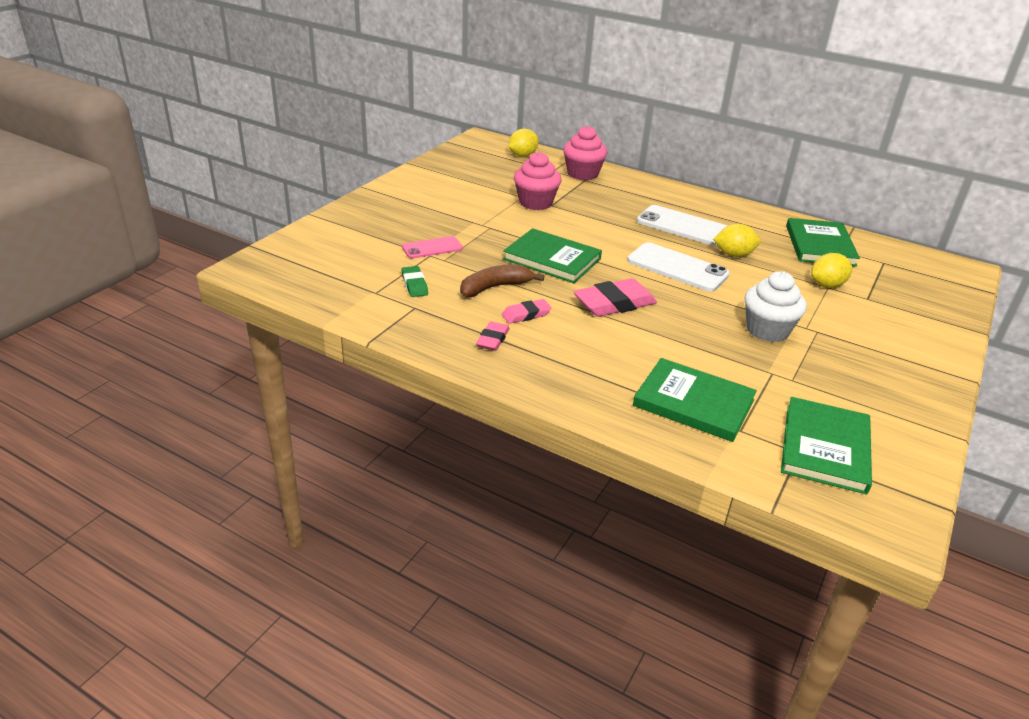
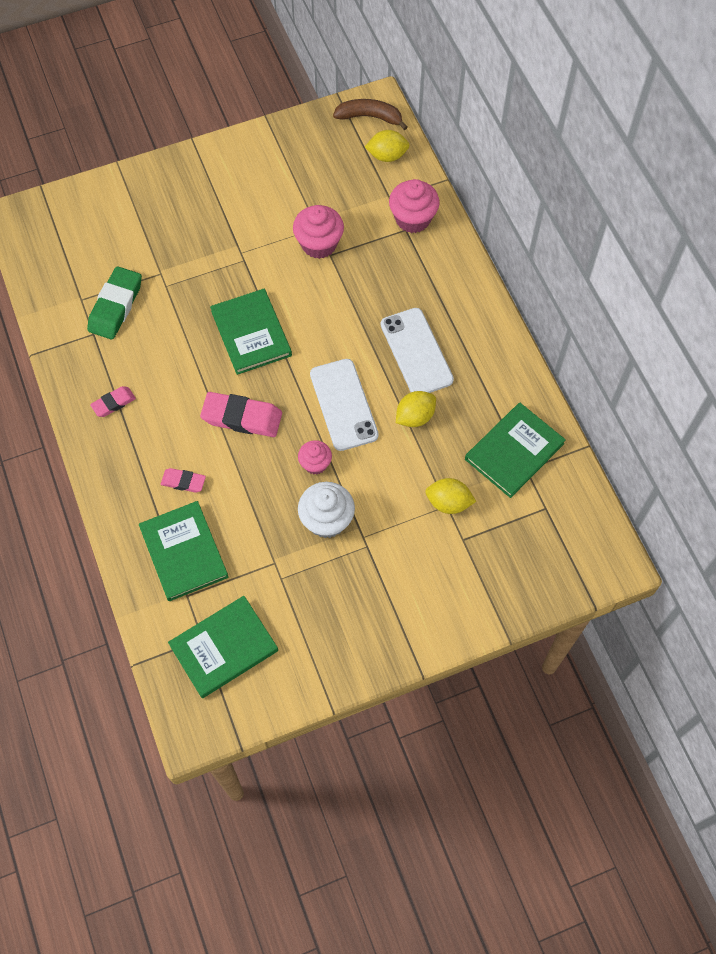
camera: 40 degrees right, 30 degrees up
green eraser [401,266,428,297] -> green eraser [87,266,142,339], size x1.80
pink phone [402,236,463,259] -> none
brown banana [460,264,544,297] -> brown banana moved to [333,99,408,130]
pink eraser [502,299,551,324] -> pink eraser moved to [161,468,206,493]
yellow lemon [713,224,760,257] -> yellow lemon turned 75 degrees counterclockwise [396,391,436,427]
none -> pink cupcake [298,440,332,475]

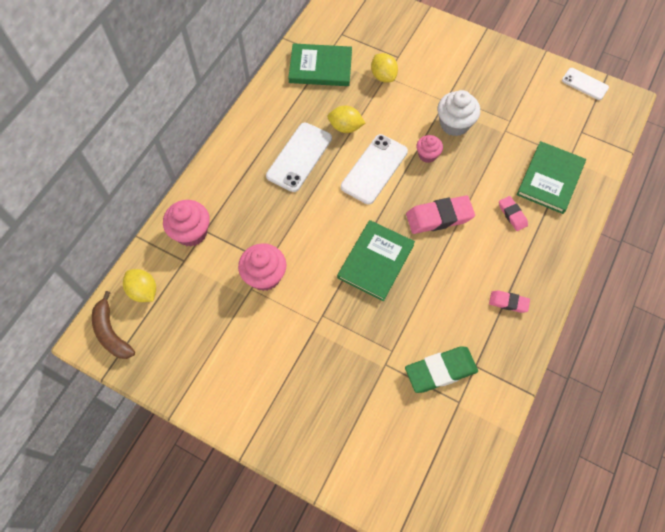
camera: 130 degrees left, 0 degrees up
green book [168,596,278,698] -> none
pink eraser [200,392,282,437] -> pink eraser turned 75 degrees counterclockwise [406,196,475,234]
none -> white phone [562,68,609,100]

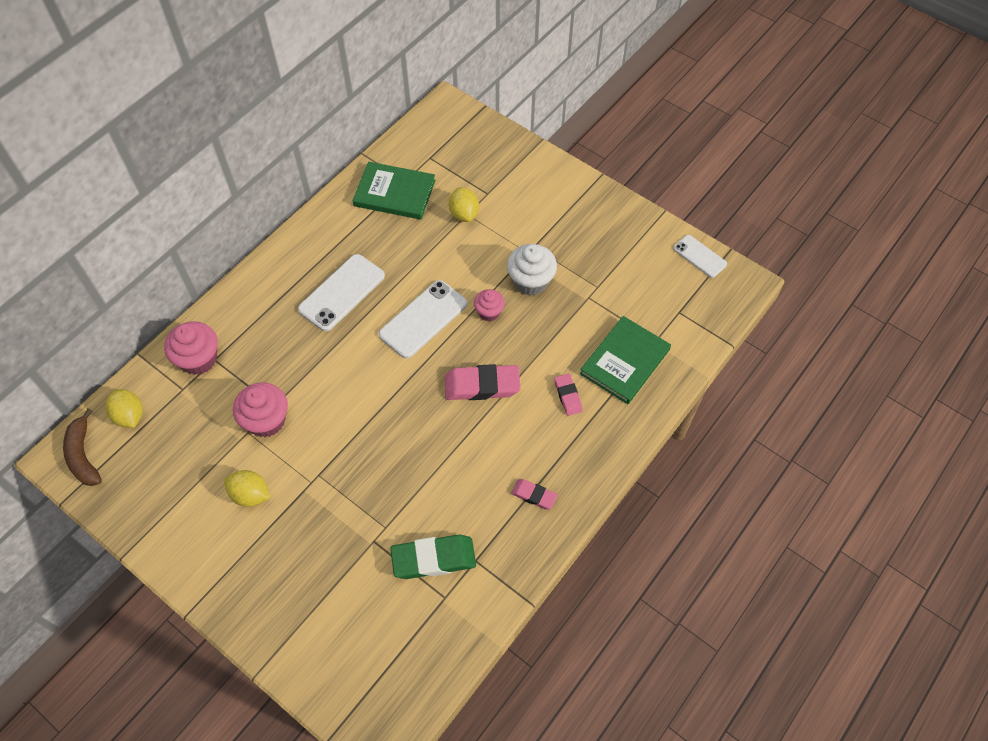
camera: 10 degrees right, 5 degrees down
yellow lemon [328,106,365,133] -> yellow lemon moved to [224,470,270,507]
green book [337,220,415,301] -> none

